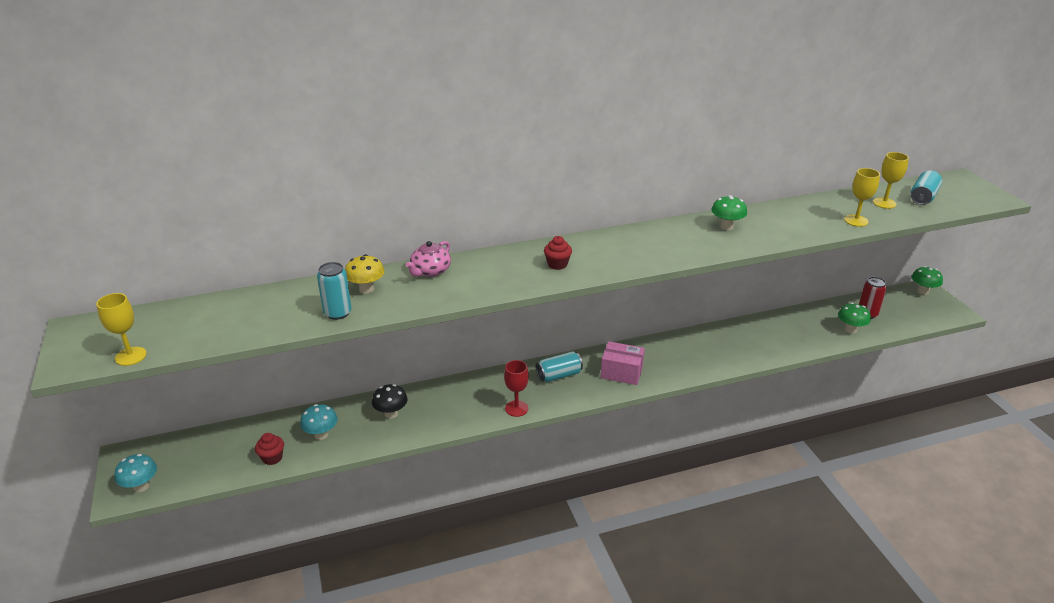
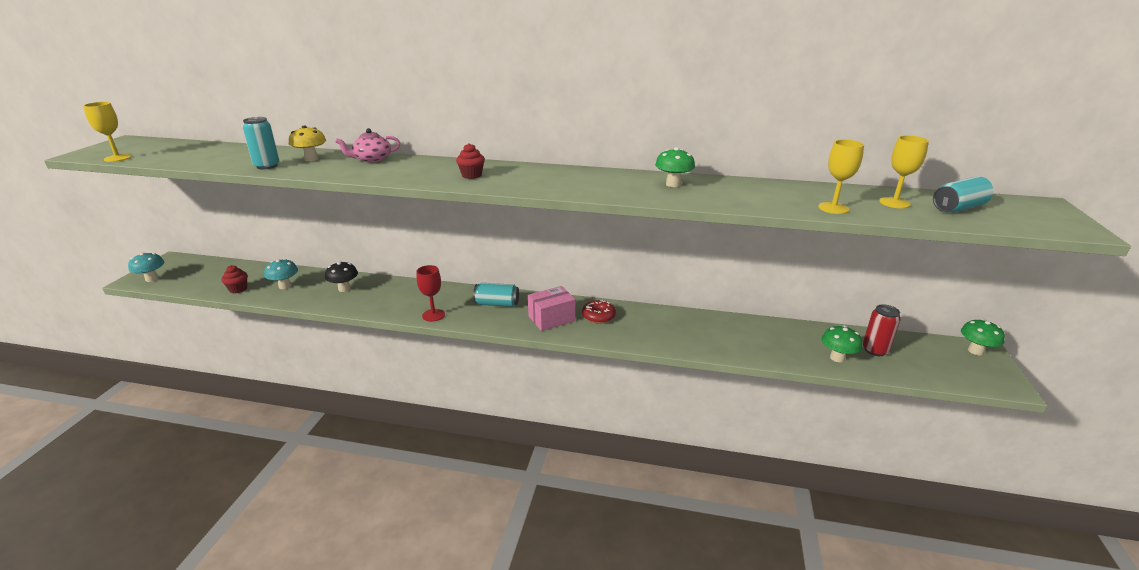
camera: 30 degrees right, 5 degrees down
pink box [601,341,645,385] -> pink box turned 75 degrees counterclockwise [528,286,575,331]
none -> red donut [582,300,616,324]

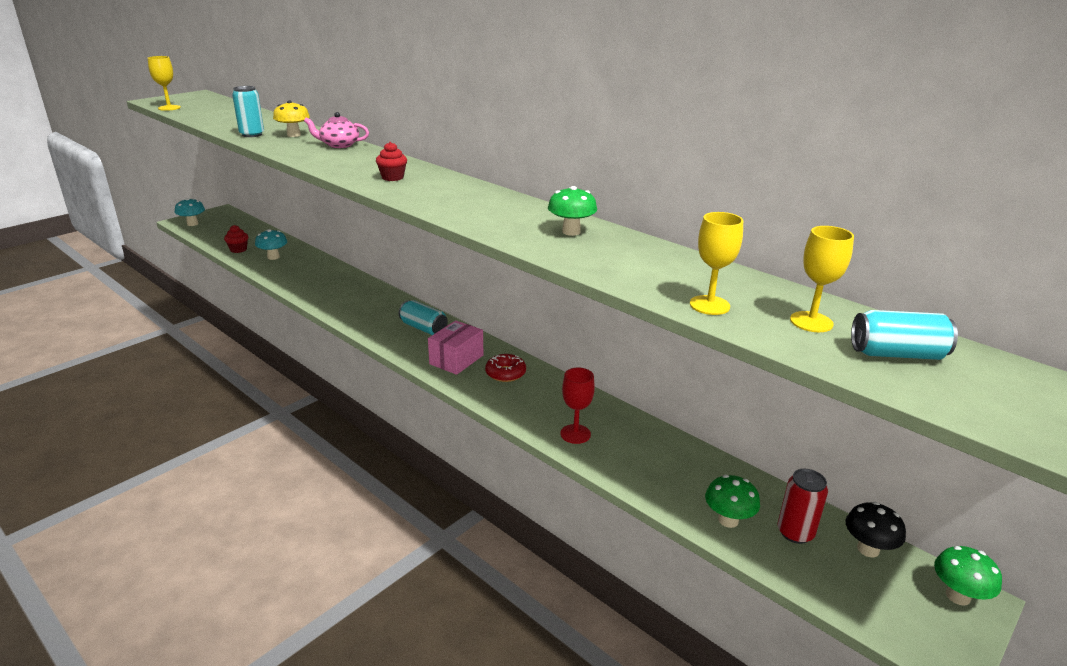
camera: 30 degrees right, 0 degrees up
black mushroom [325,261,358,292] -> black mushroom moved to [846,502,906,557]
red goblet [417,265,445,322] -> red goblet moved to [560,367,595,444]
pink box [528,286,575,331] -> pink box turned 60 degrees counterclockwise [428,320,483,375]

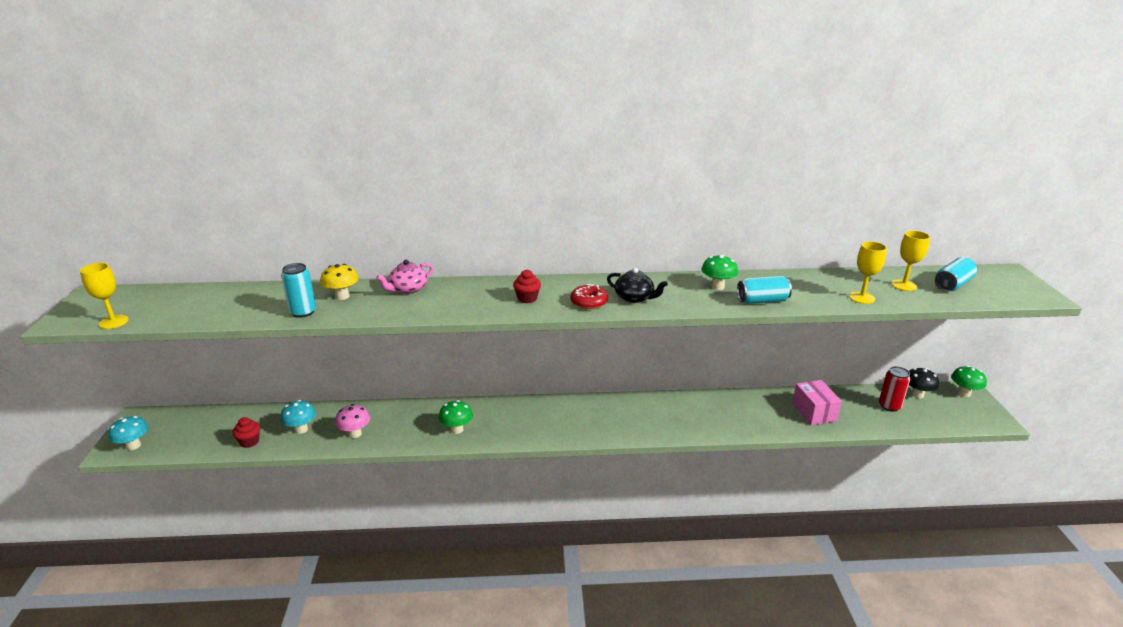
camera: 45 degrees left, 0 degrees up
turquoise can [399,300,448,335] -> turquoise can moved to [737,276,792,304]
pink box [428,320,483,375] -> pink box moved to [792,380,842,425]
red donut [485,354,526,382] -> red donut moved to [570,284,608,309]
red goblet [560,367,595,444] -> none
green mushroom [705,475,760,528] -> green mushroom moved to [439,400,473,434]
none -> pink mushroom [335,404,370,438]
none -> black teapot [607,268,668,303]

